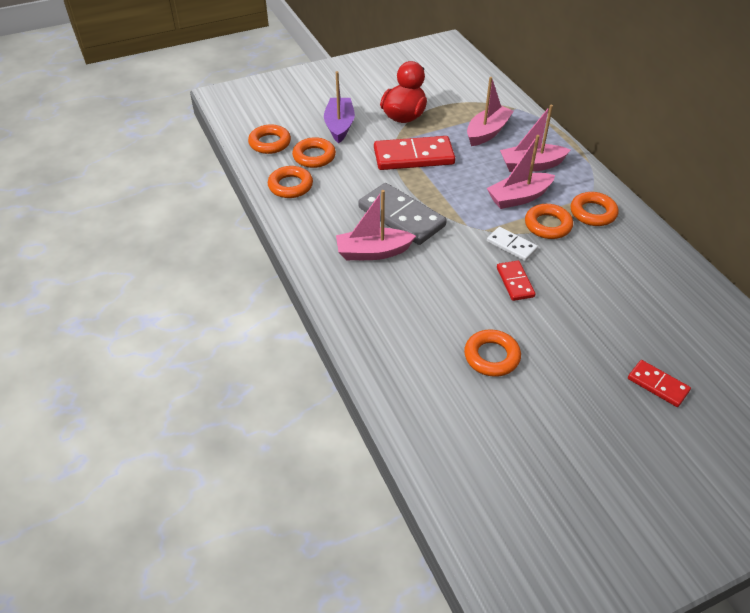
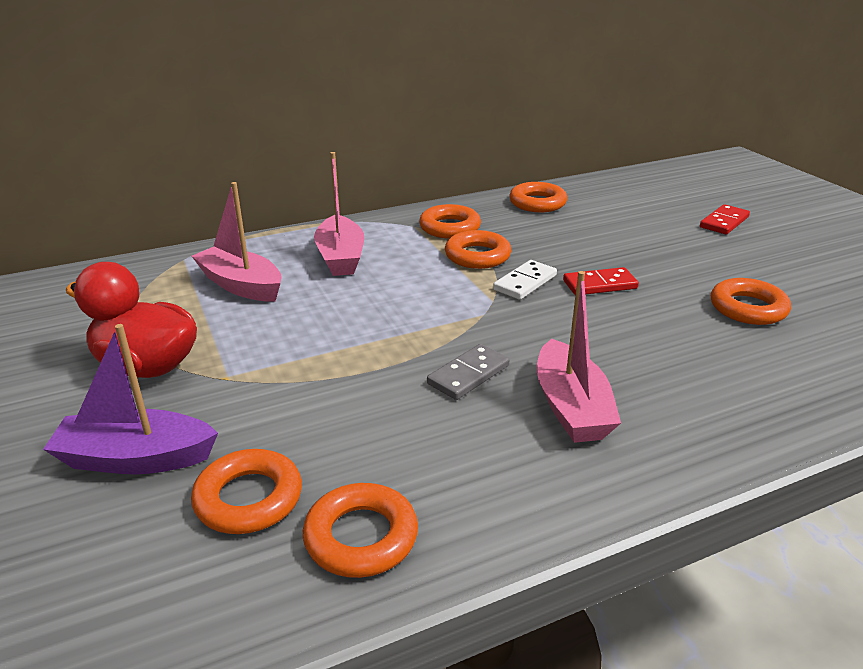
camera: 90 degrees left, 15 degrees down
orange ring [248,124,291,154] -> orange ring moved to [509,182,567,212]
grey domino [358,183,447,245] -> grey domino [427,344,509,400], size x0.53
red domino [374,136,455,170] -> none
pink boat [487,135,555,209] -> none

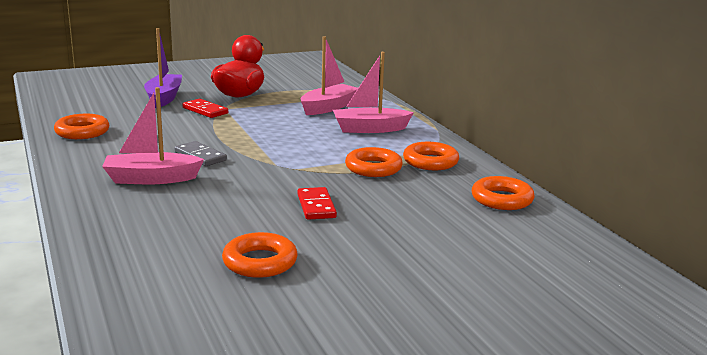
camera: 90 degrees right, 10 degrees down
orange ring [191,449,302,534] -> none
white domino [493,260,557,300] -> none
red domino [700,204,750,234] -> red domino moved to [182,99,228,118]

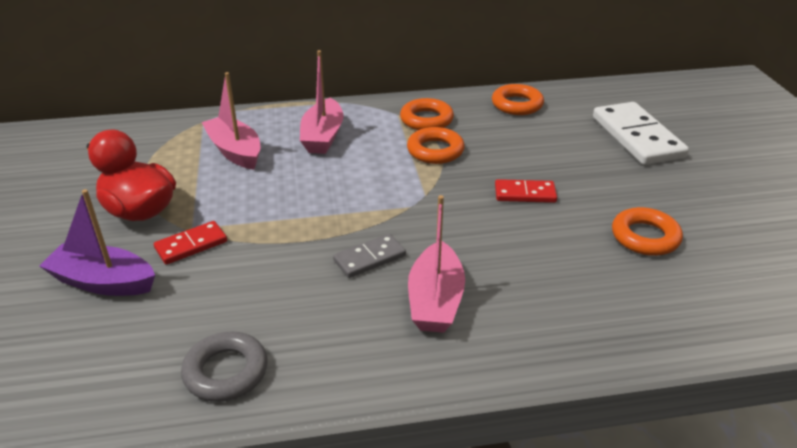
camera: 75 degrees left, 15 degrees up
orange ring [54,114,109,139] -> grey ring [181,332,268,402]
none -> white domino [593,102,689,165]

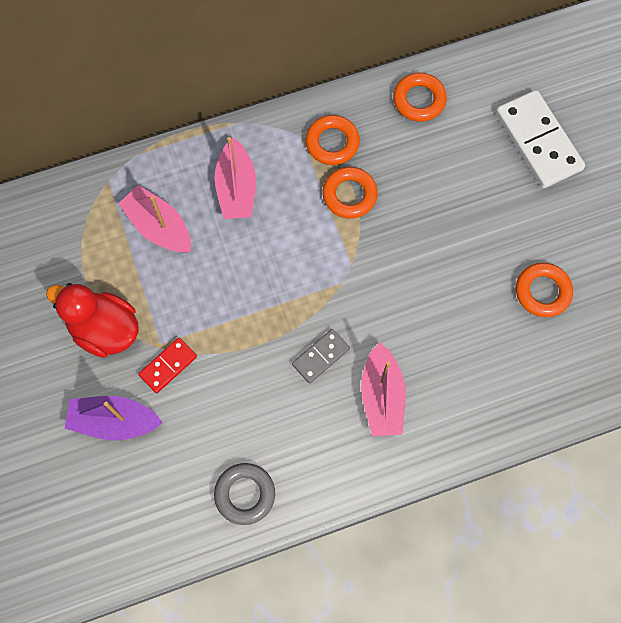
camera: 10 degrees left, 35 degrees up
red domino [495,179,557,203] -> none

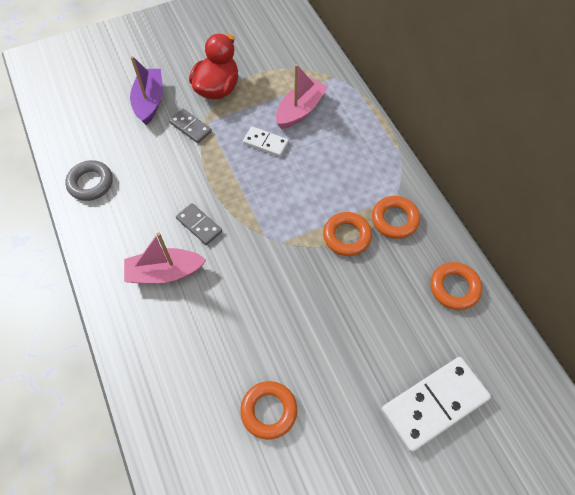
camera: 85 degrees right, 10 degrees down
red domino [138,337,197,393] -> grey domino [169,109,212,143]
pink boat [214,137,256,219] -> none
none -> white domino [243,127,289,157]

